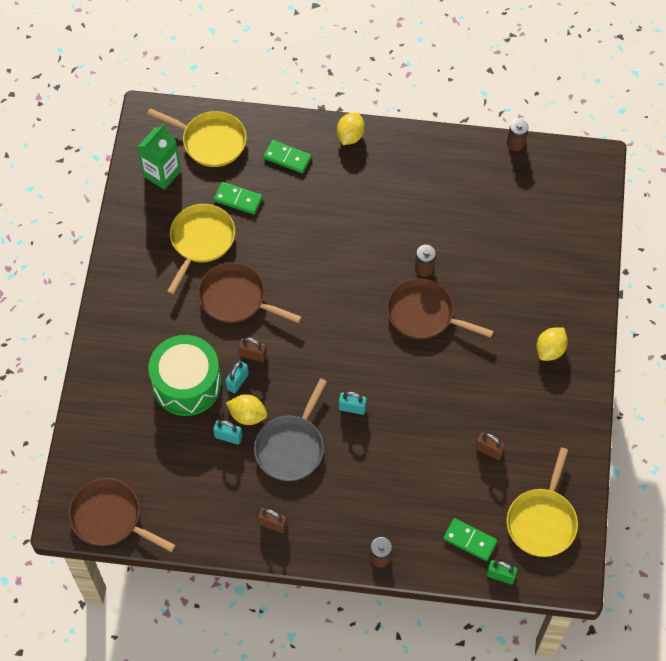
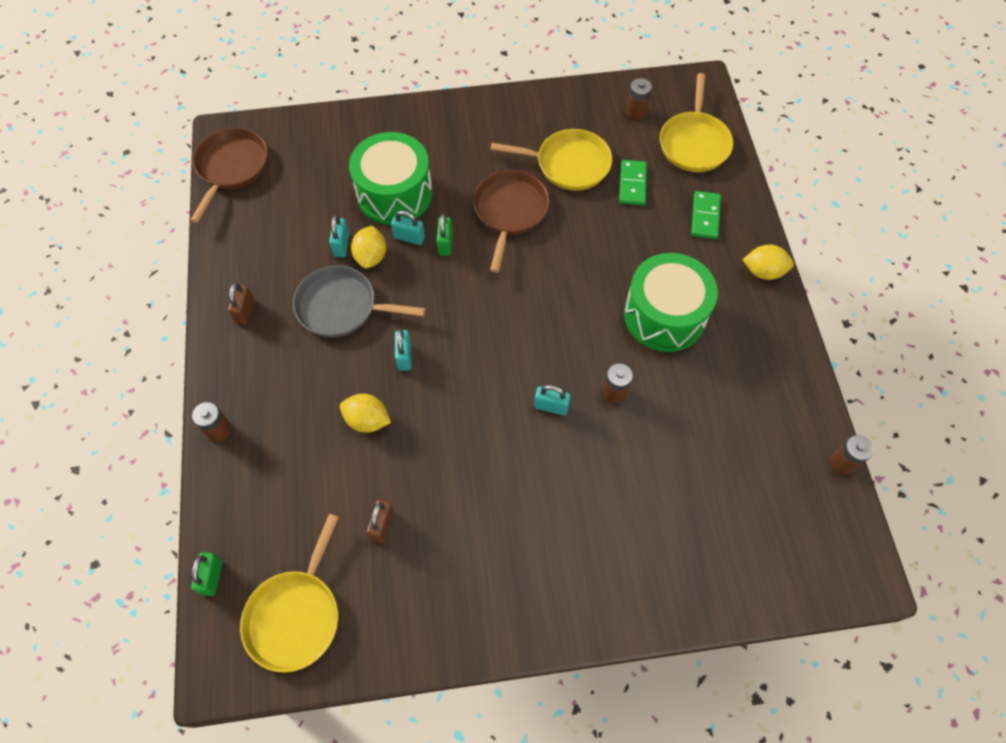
camera: 75 degrees right, 0 degrees up
green carton [138,124,181,190] -> brown battery [626,78,652,120]
brown padlock [238,337,267,362] -> green padlock [437,214,452,256]
brown pan [387,278,494,339] -> turquoise padlock [534,385,571,415]
green domino [443,518,497,561] -> none
yellow pan [507,447,578,557] -> yellow pan turned 75 degrees counterclockwise [240,514,339,673]
yellow lemon [536,328,568,361] -> yellow lemon moved to [340,394,391,433]
none -> green drum [624,253,718,352]

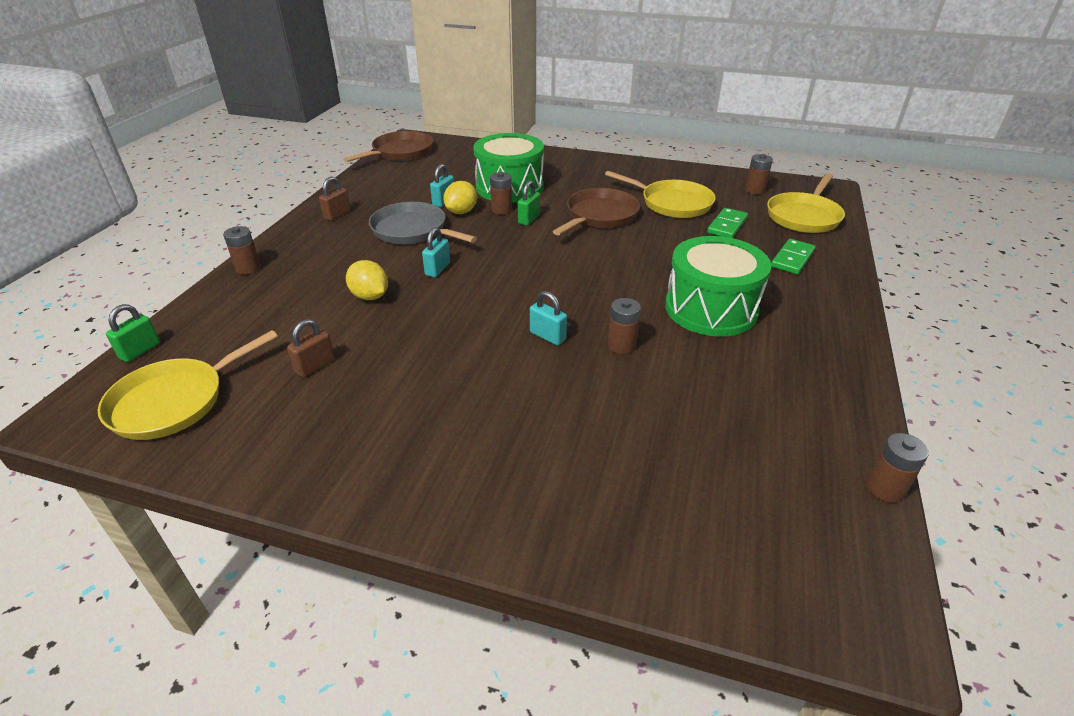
camera: 25 degrees right, 25 degrees down
turquoise padlock [391,210,425,245] -> brown battery [490,172,512,214]
yellow lemon [742,245,794,280] -> none

